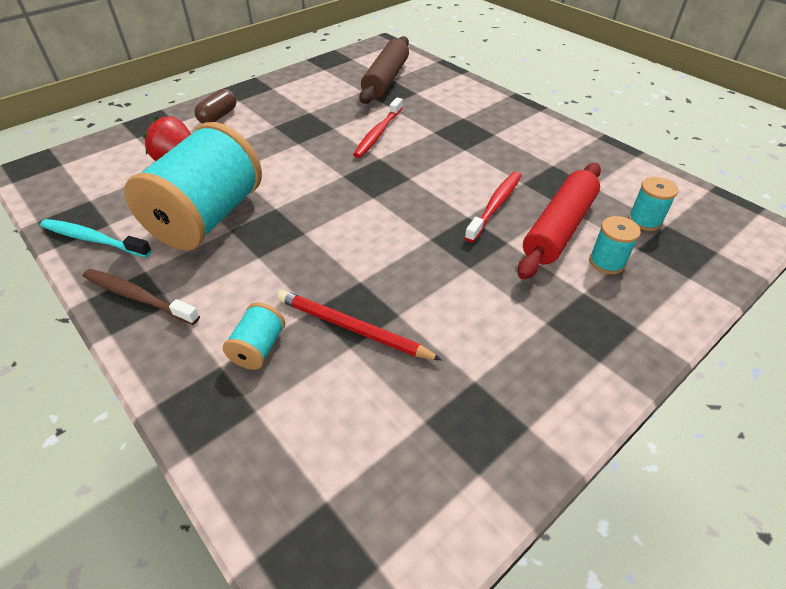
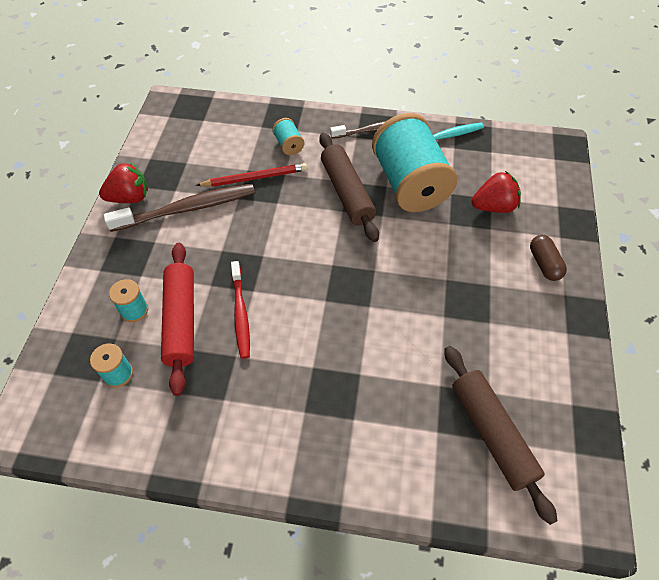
camera: 140 degrees right, 10 degrees up
red toothbrush [353,97,403,158] -> none
none -> red strawberry [99,162,148,203]
none -> brown toothbrush [104,184,255,232]
none -> brown rolling pin [319,133,379,242]

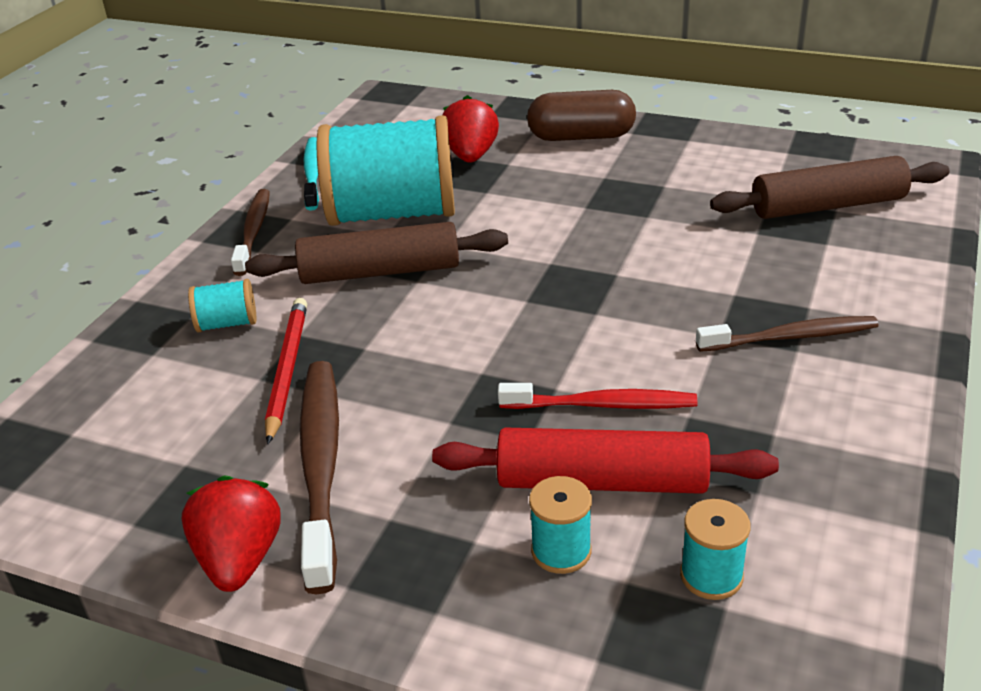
camera: 75 degrees left, 20 degrees down
brown capsule [530,235,567,281] -> brown capsule [527,90,636,141], size x1.55
none -> brown toothbrush [696,316,879,352]

